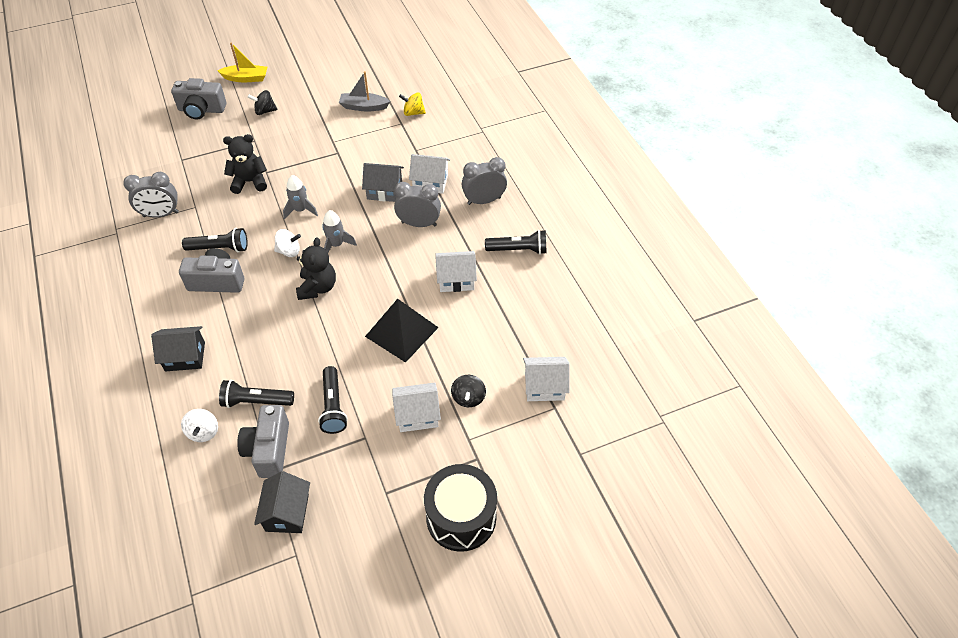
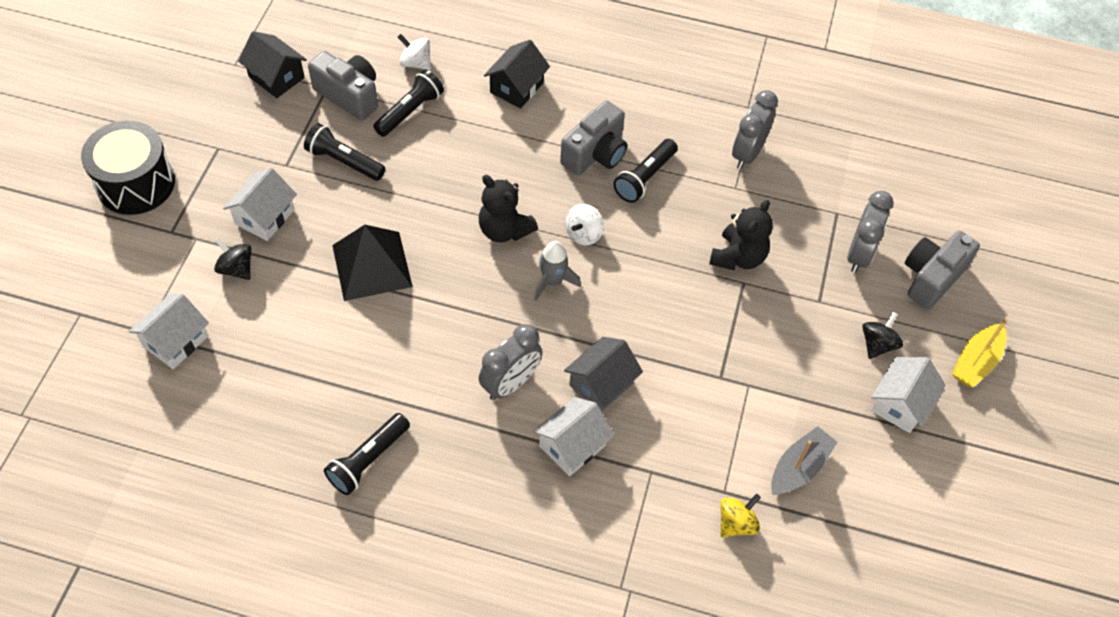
camera: 125 degrees right, 5 degrees up
grey rocket [283,175,318,219] -> none
white house [435,251,477,292] -> white house moved to [871,357,946,433]
grey clock [462,157,507,205] -> grey clock moved to [847,191,894,273]

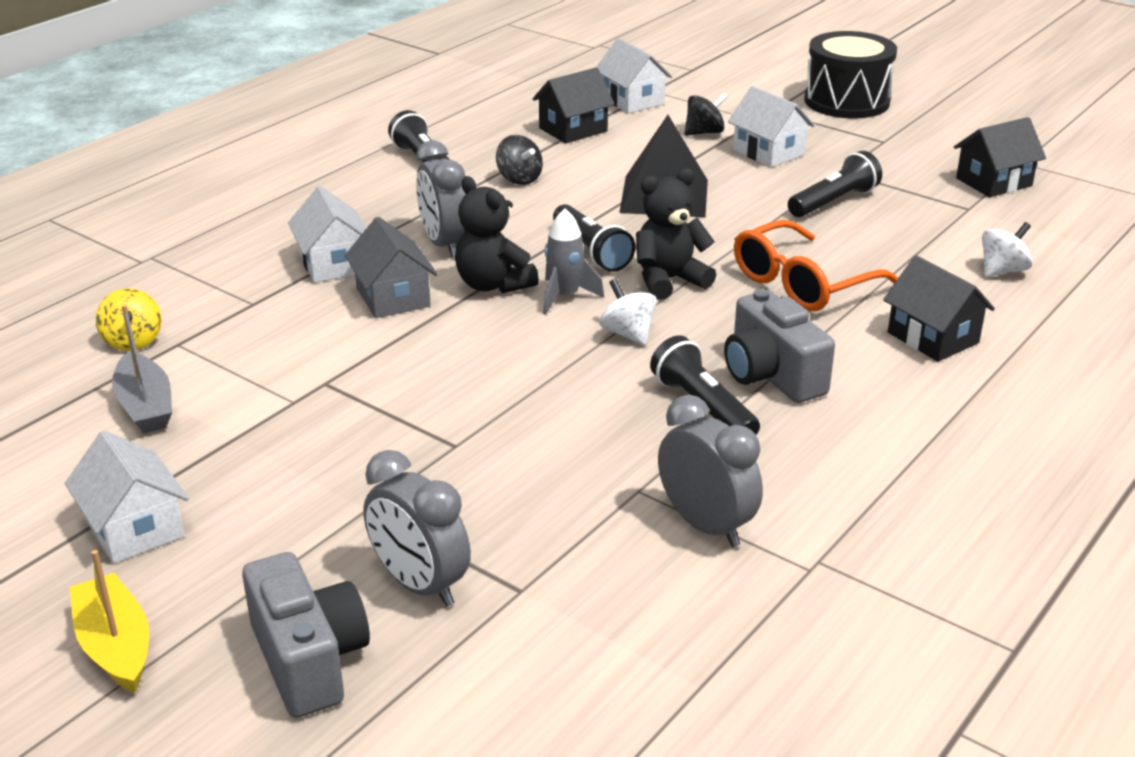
camera: 115 degrees right, 25 degrees down
grey camera [308,51,378,121] -> none
black flashlight [373,70,444,137] -> black flashlight moved to [553,204,635,272]
black teddy bear [709,200,773,271] -> black teddy bear moved to [455,176,539,294]
black spinning top [862,312,903,359] -> black spinning top moved to [496,135,543,185]
none -> black house [533,67,615,143]
none -> orange glasses [734,220,898,311]

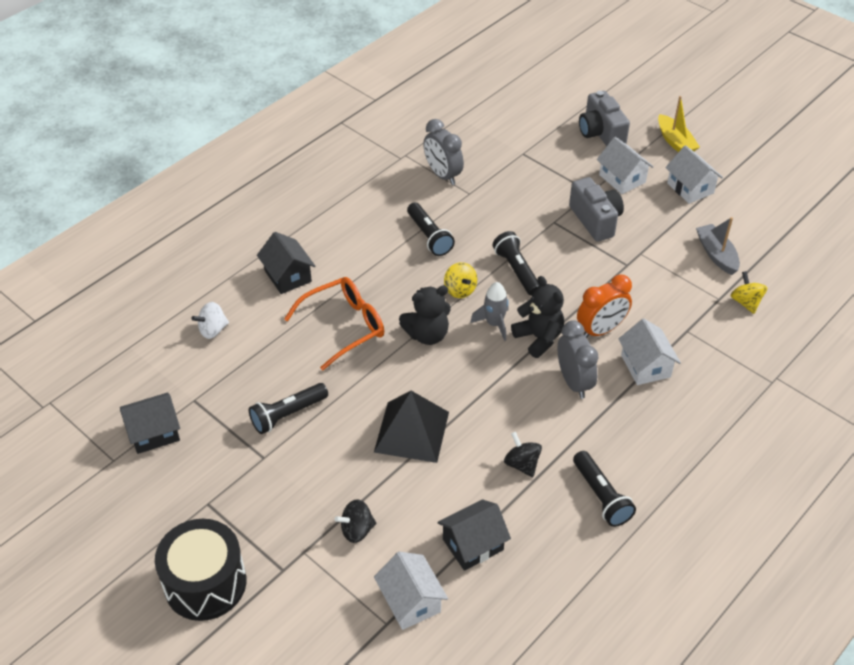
camera: 175 degrees left, 15 degrees up
grey house [345,217,438,318] -> orange clock [577,274,632,338]
grey clock [363,450,471,607] -> none
black flashlight [553,204,635,272] -> black flashlight moved to [493,231,539,296]
white spinning top [600,279,657,345] -> yellow spinning top [444,262,477,298]
grey camera [724,289,835,403] -> grey camera moved to [569,177,624,242]
white house [728,86,815,167] -> white house moved to [597,137,654,194]

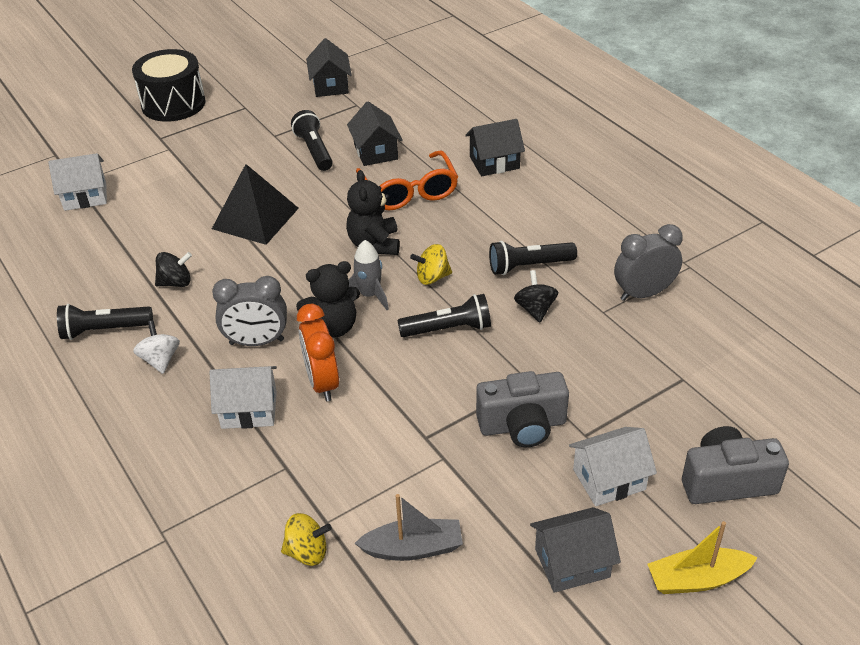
camera: 105 degrees right, 5 degrees down
white spinning top [191,302,229,339] -> white spinning top moved to [133,320,180,374]
black spinning top [335,499,376,543] -> black spinning top moved to [514,270,558,323]
black house [437,499,511,571] -> black house moved to [347,101,403,166]
white house [665,145,723,204] -> grey house [530,507,621,593]

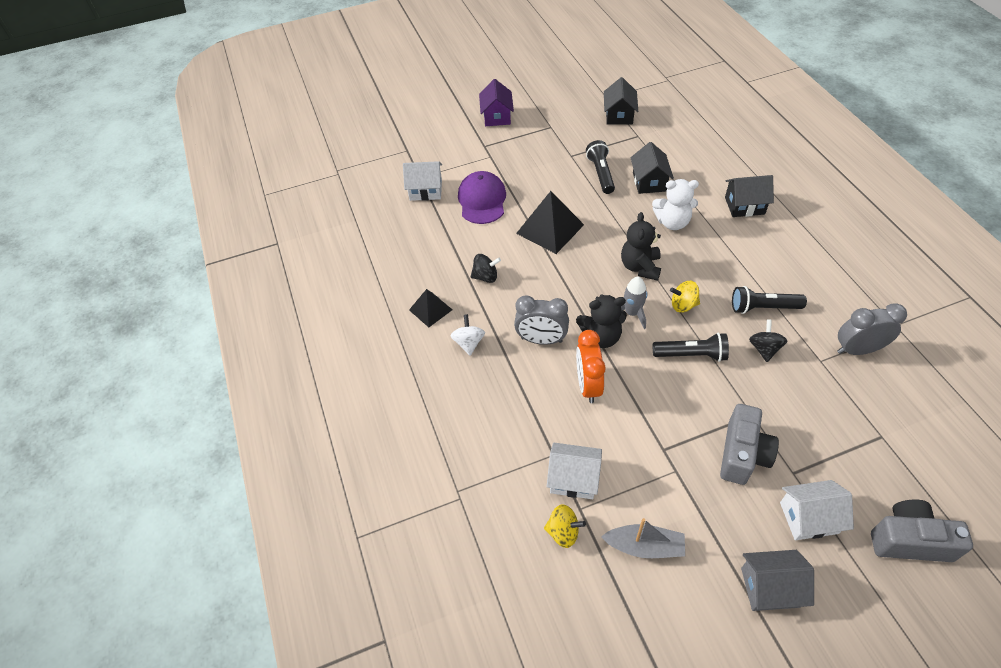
camera: 15 degrees right, 10 degrees up
black flashlight [57,304,153,340] -> black pyramid [409,289,452,327]
black drum [132,49,206,122] -> purple house [479,79,514,126]
white house [209,366,277,429] -> white house moved to [547,443,602,499]
orange glasses [356,150,458,210] -> white teddy bear [652,179,699,230]
grey camera [476,371,569,447] -> grey camera turned 75 degrees counterclockwise [720,404,779,485]
yellow boat [648,521,758,594] -> none
none -> purple cap [458,171,506,224]

